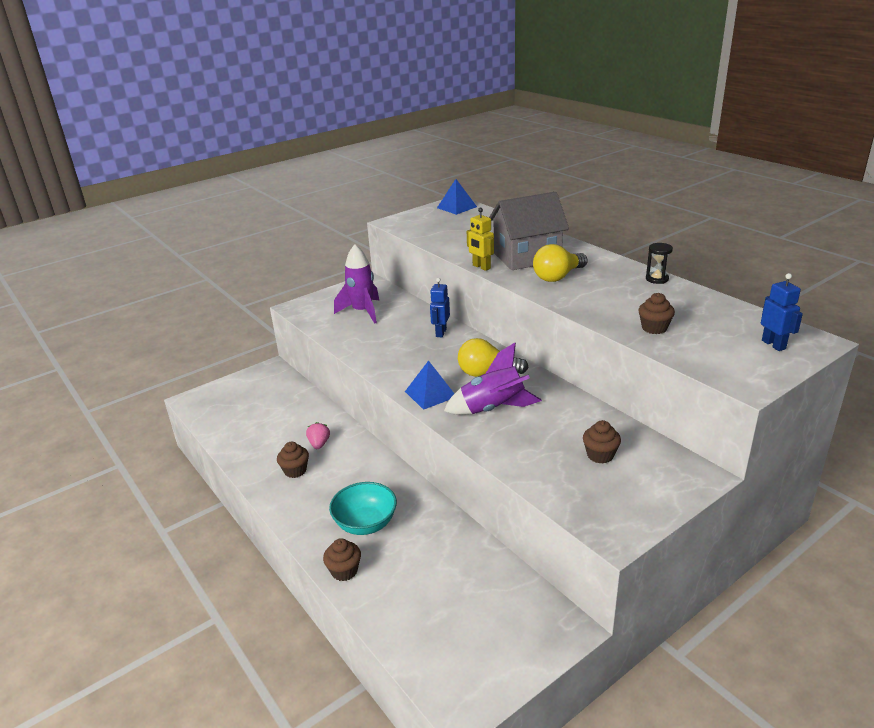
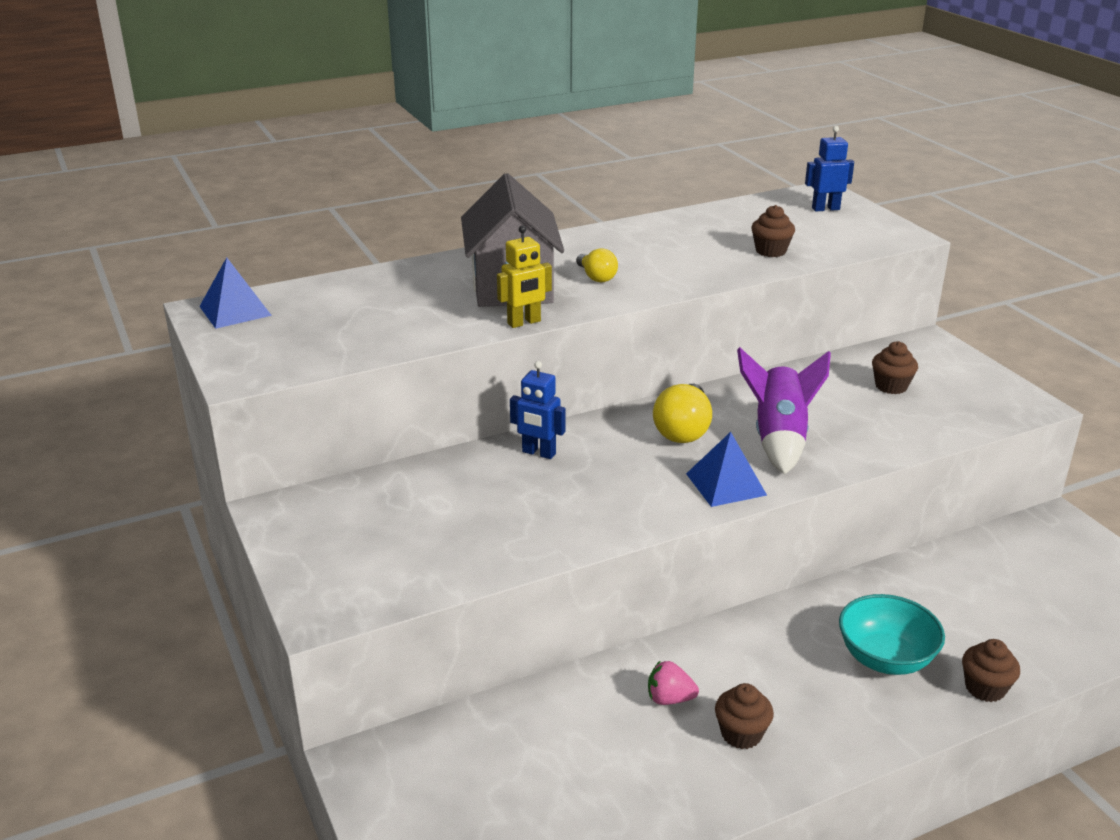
camera: 80 degrees left, 0 degrees up
purple rocket [334,244,379,324] -> none
yellow light bulb [533,244,588,282] -> yellow light bulb [576,248,618,282], size x0.61
black hourglass [646,243,673,284] -> none

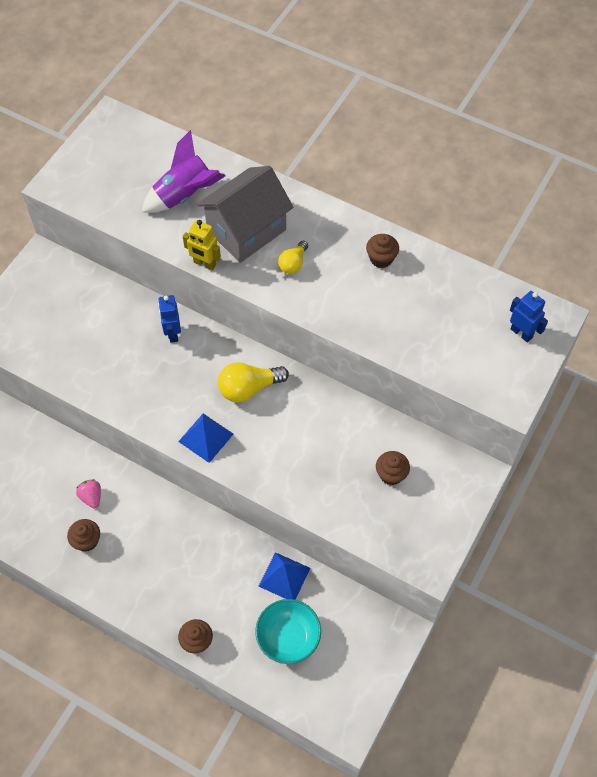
camera: 55 degrees right, 30 degrees up
blue pyramid [199,257,272,329] -> blue pyramid moved to [258,552,310,600]
purple rocket [737,347,831,474] -> purple rocket moved to [142,130,226,213]
brown cupcake [751,205,795,257] -> brown cupcake moved to [366,234,399,268]
turquoise bowl [839,594,945,675] -> turquoise bowl moved to [255,599,321,664]

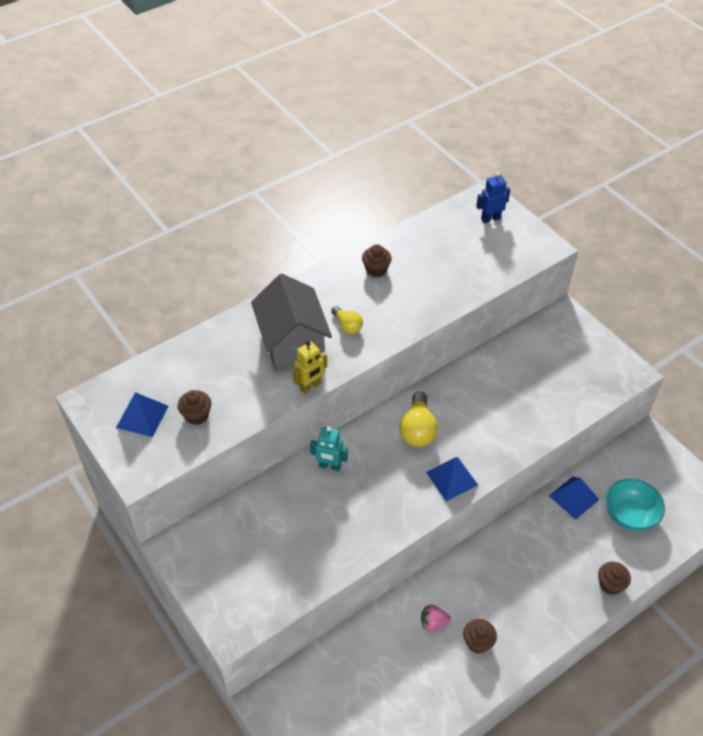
camera: 65 degrees left, 10 degrees down
purple rocket [142,130,226,213] -> none
blue robot [158,295,181,343] -> turquoise robot [310,426,348,471]
brown cupcake [376,451,410,485] -> brown cupcake moved to [178,390,211,425]
none -> blue pyramid [116,392,168,437]

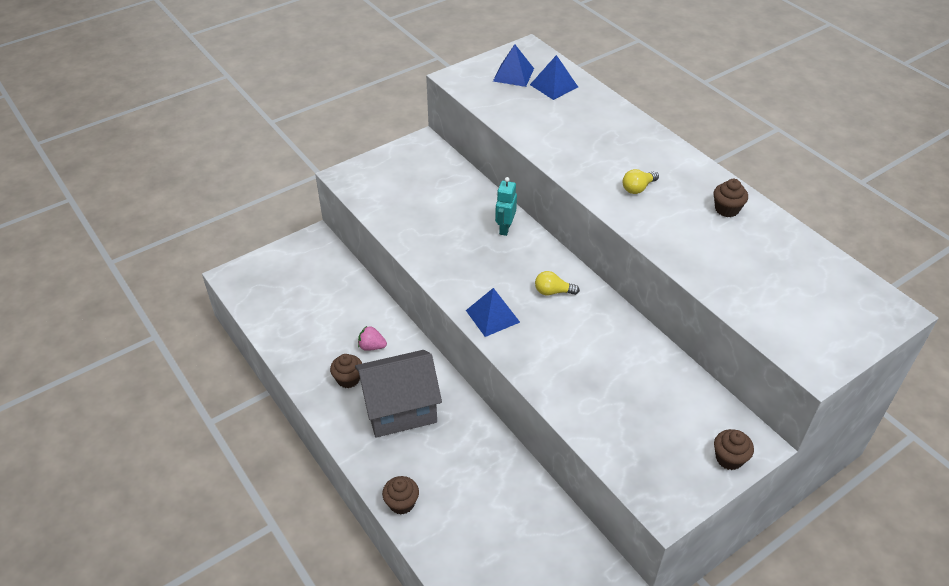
camera: 90 degrees right, 5 degrees down
brown cupcake [178,390,211,425] -> brown cupcake moved to [714,429,754,470]
grey house [251,274,332,372] -> grey house moved to [355,350,442,438]
yellow robot [293,341,327,394] -> none
yellow light bulb [399,392,438,447] -> yellow light bulb [535,271,580,295], size x0.61
pink strawberry [421,605,451,631] -> pink strawberry turned 75 degrees counterclockwise [358,326,387,351]
blue robot [476,172,510,223] -> none
blue pyramid [549,476,600,520] -> blue pyramid moved to [530,55,578,100]
turquoise bowl [605,478,665,531] -> none

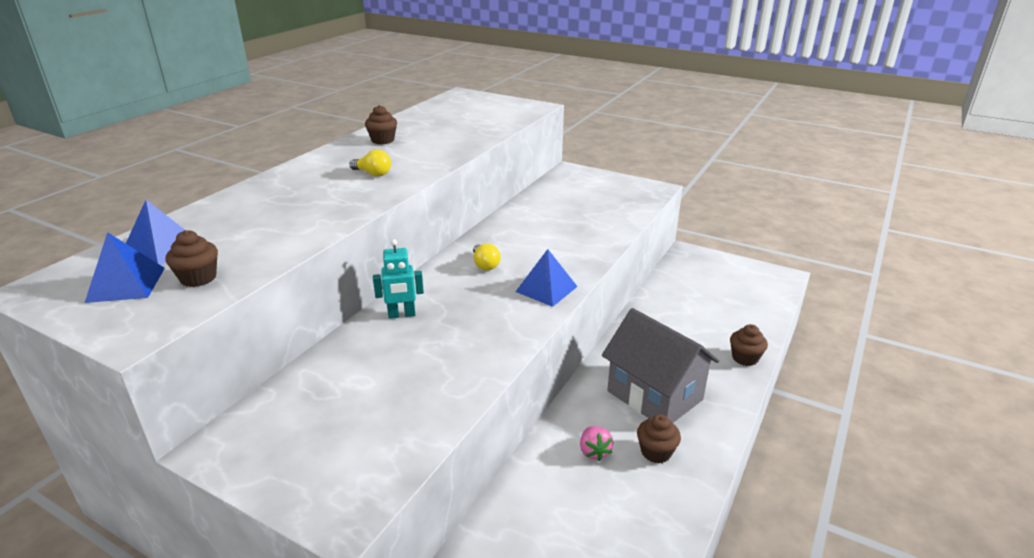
camera: 115 degrees left, 15 degrees down
brown cupcake [714,429,754,470] -> brown cupcake moved to [166,230,218,287]

